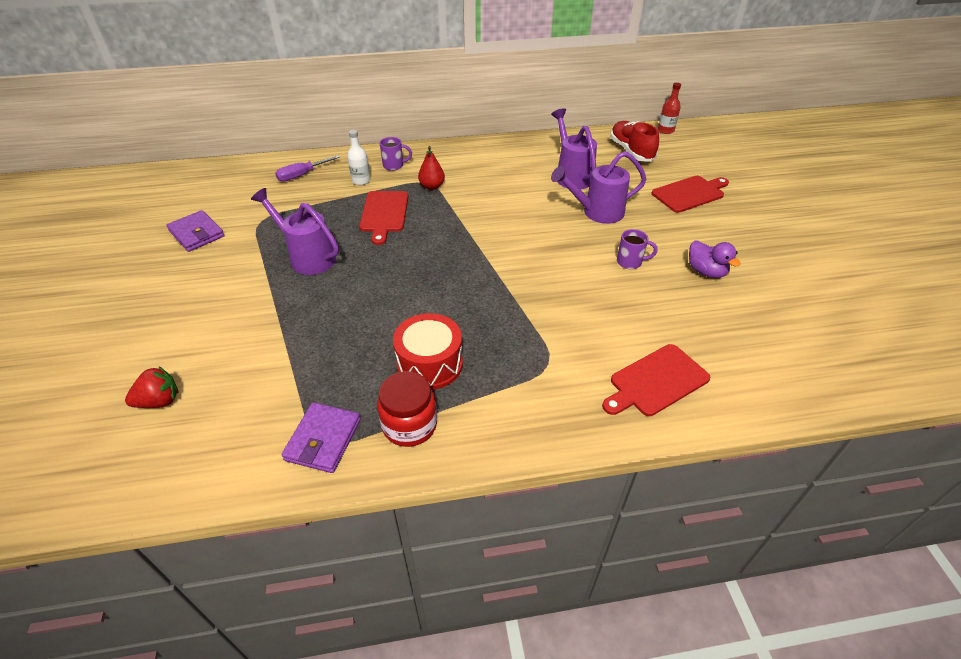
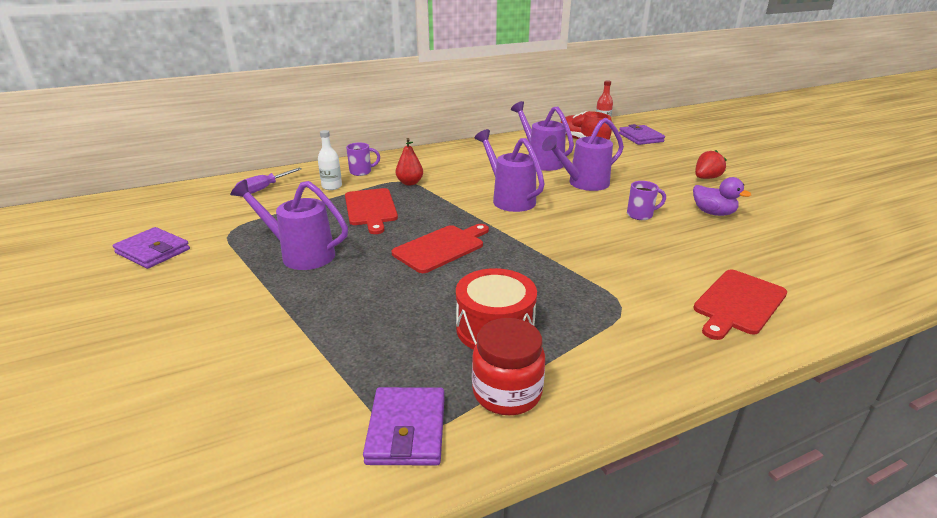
camera: 15 degrees left, 15 degrees down
red strawberry [125,366,178,408] -> red strawberry moved to [695,150,727,179]
red cutting board [652,176,729,213] -> red cutting board moved to [392,224,489,273]
none -> purple watering can [475,129,545,212]
none -> purple wallet [619,124,665,145]

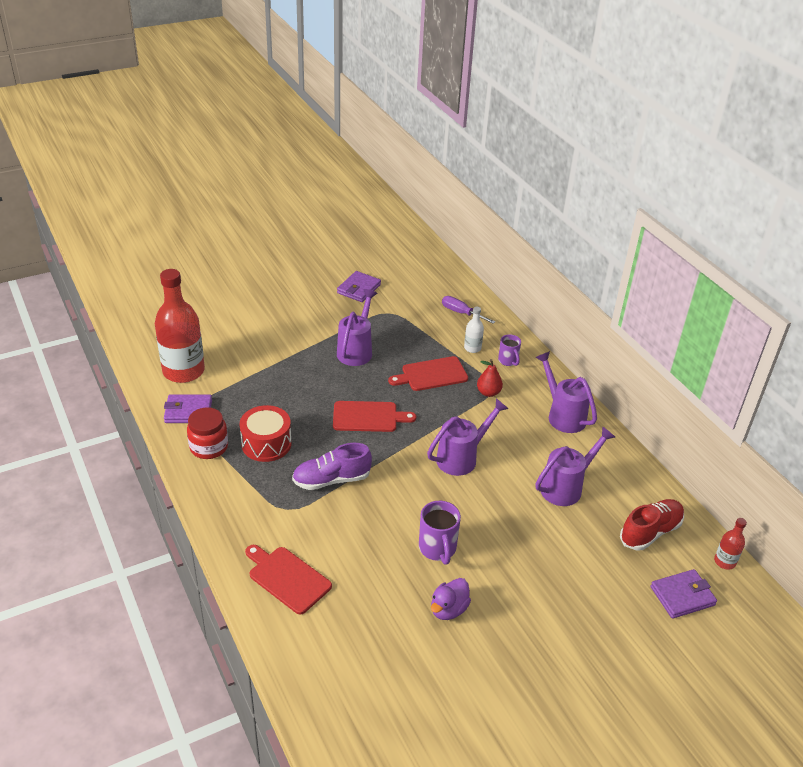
camera: 85 degrees right, 10 degrees up
red cutting board [392,224,489,273] -> red cutting board turned 45 degrees counterclockwise [333,401,416,432]
purple watering can [542,118,624,191] -> purple watering can moved to [536,351,597,433]
purple mug [627,181,666,220] -> purple mug [419,501,461,565], size x1.54
red strawberry [695,150,727,179] -> none
none -> red bottle [155,269,205,383]
none -> purple shoe [292,443,372,490]

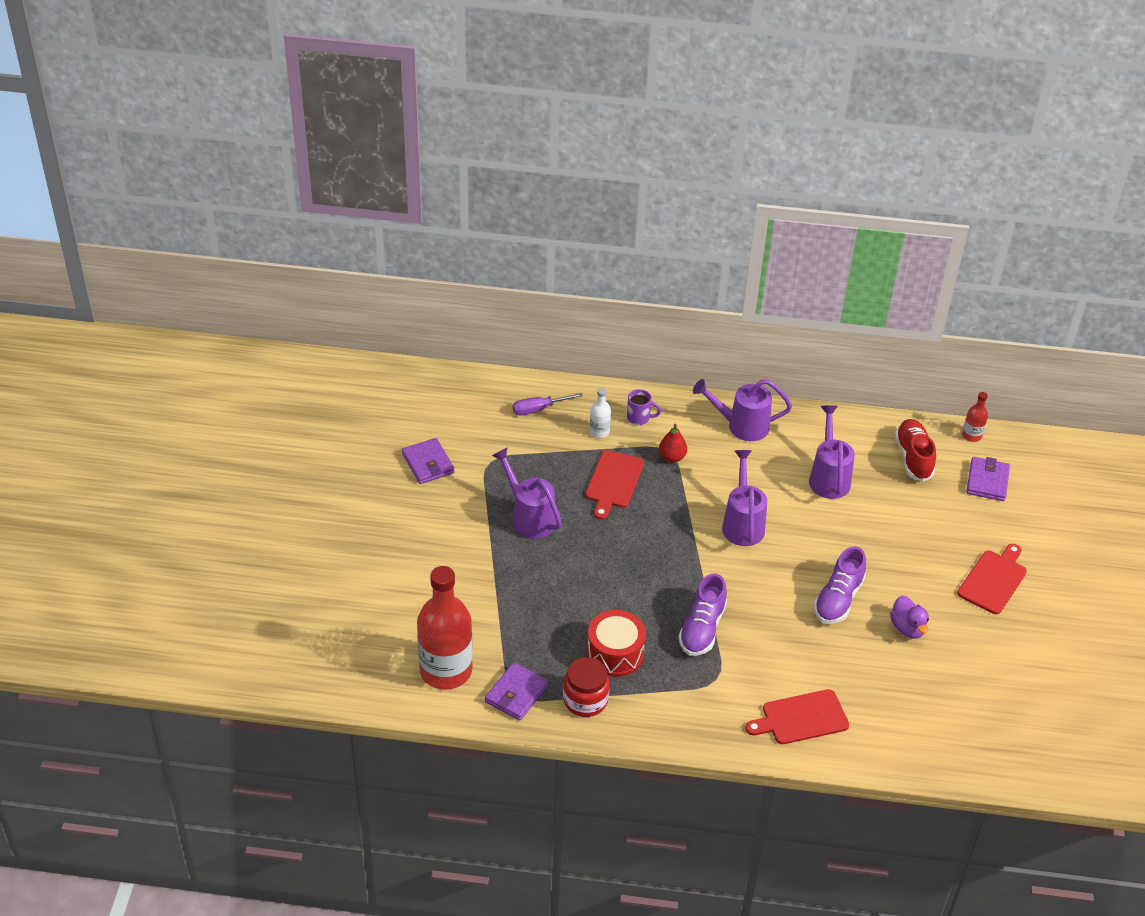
camera: 55 degrees left, 5 degrees up
red cutting board [333,401,416,432] -> red cutting board moved to [958,544,1027,614]
purple mug [419,501,461,565] -> purple shoe [814,546,866,624]

